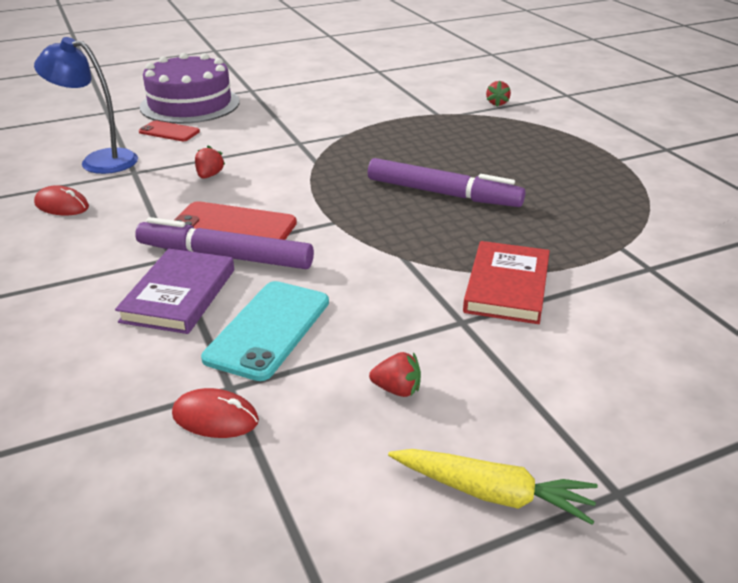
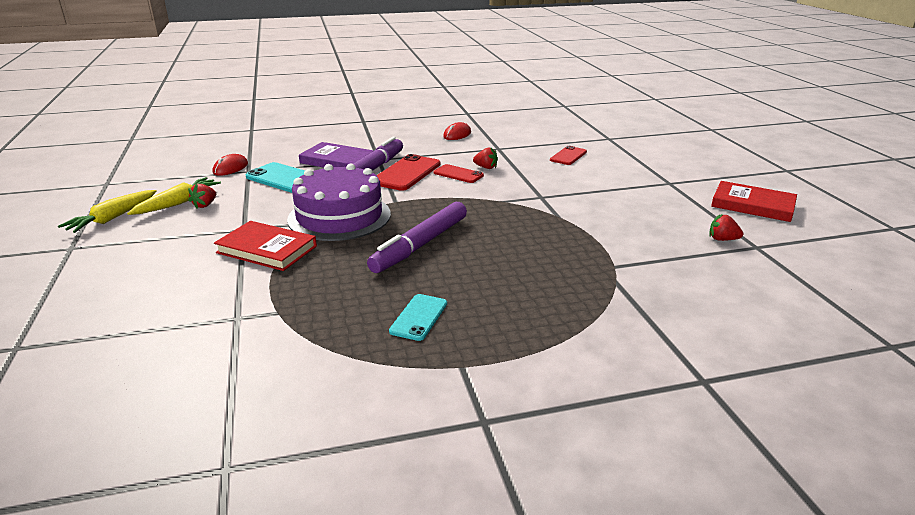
camera: 100 degrees right, 5 degrees down
blue lamp [34,37,138,174] -> none
purple cake [140,53,240,124] -> purple cake moved to [287,163,391,241]
red strawberry [486,81,511,107] -> red strawberry moved to [709,214,743,241]
none -> yellow carrot [127,177,221,215]
none -> turquoise phone [389,294,447,341]
none -> red phone [434,164,484,183]
none -> red book [711,181,797,222]

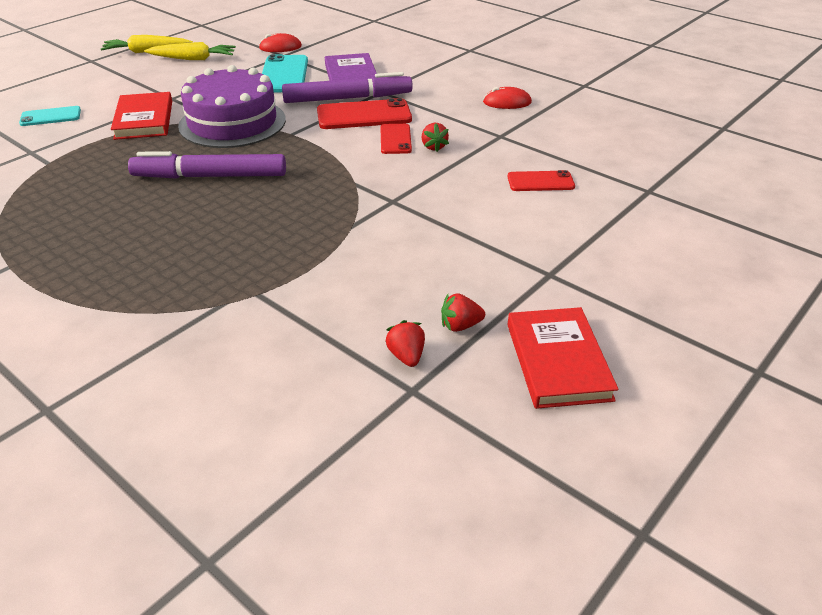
camera: 55 degrees right, 10 degrees up
red strawberry [188,184,216,208] -> red strawberry moved to [441,293,485,332]
turquoise phone [389,294,447,341] -> turquoise phone moved to [19,106,81,126]

